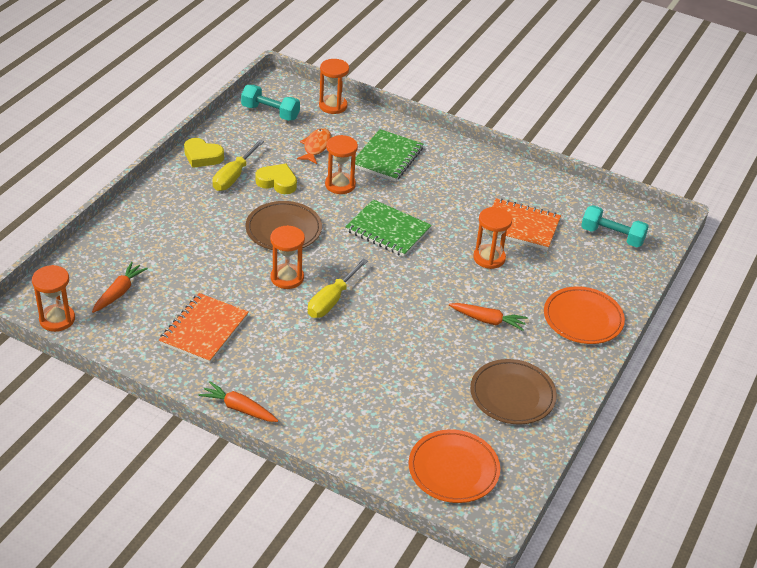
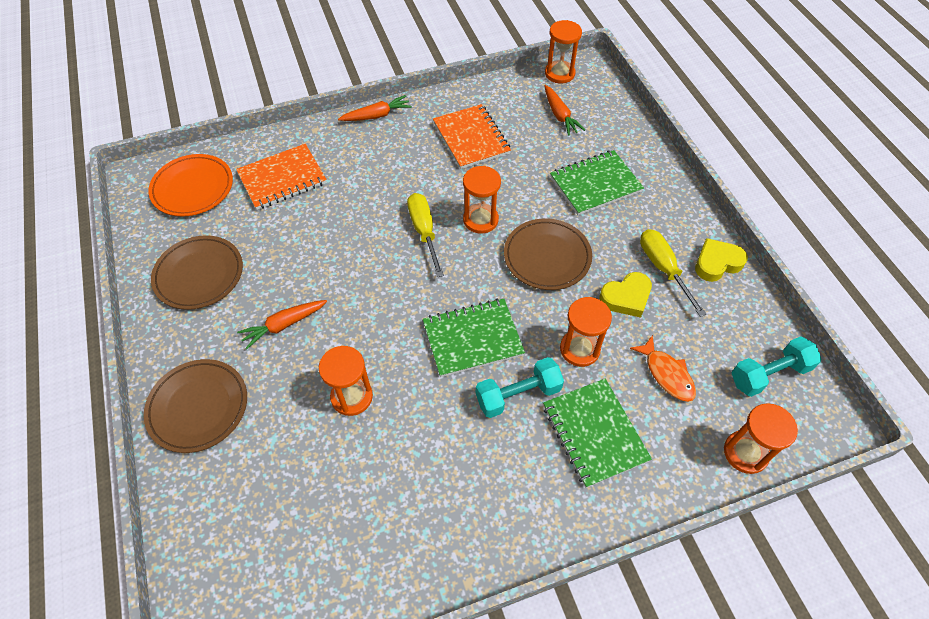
camera: 135 degrees right, 15 degrees up
orange notebook [483,198,561,250] -> orange notebook moved to [236,144,327,210]
orange plate [544,286,625,344] -> brown plate [144,359,247,453]
turquoise dumbbell [581,205,649,247] -> turquoise dumbbell moved to [476,357,564,418]
none -> green notebook [550,150,644,215]

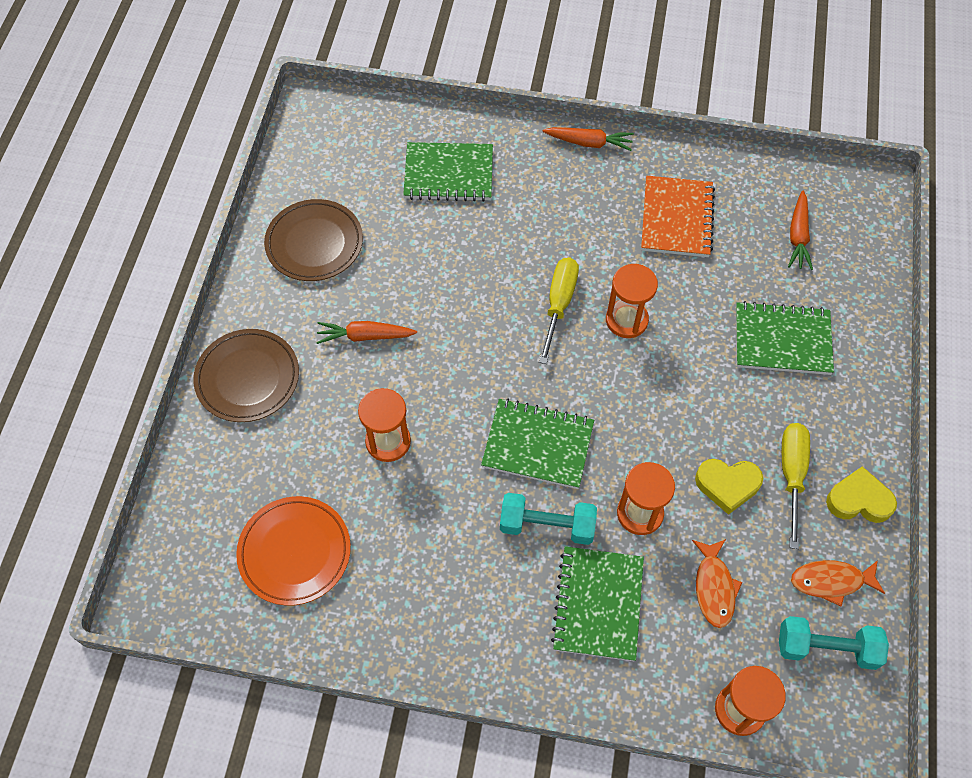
camera: 30 degrees right, 5 degrees up
orange plate [149,154,233,216] -> orange plate moved to [236,496,351,606]
orange notebook [236,144,327,210] -> green notebook [403,142,493,202]
brown plate [504,218,592,290] -> none
orange hourglass [545,20,582,84] -> none
none -> orange fish [791,560,885,606]

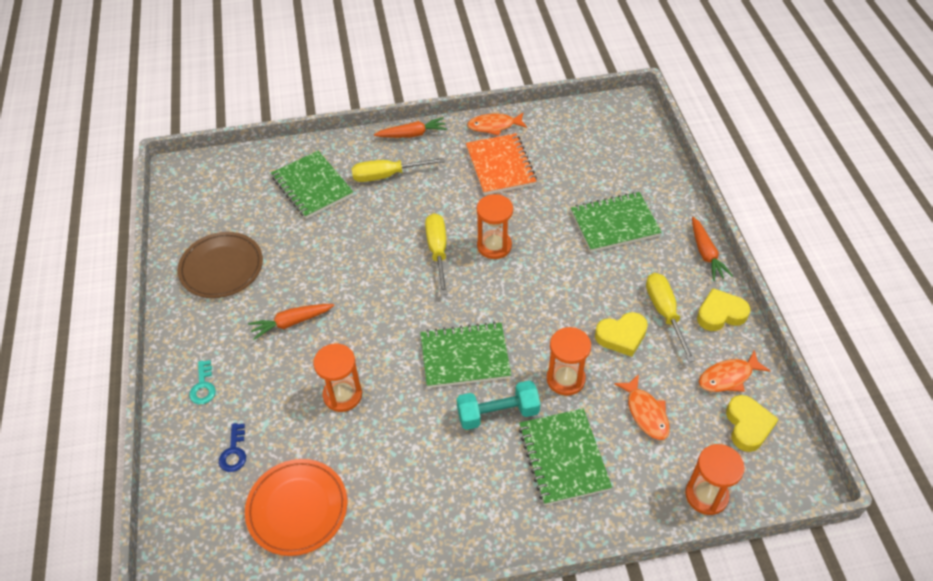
camera: 20 degrees left, 10 degrees down
brown plate [193,329,299,422] -> turquoise key [189,360,216,404]
green notebook [403,142,493,202] -> green notebook turned 75 degrees clockwise [271,151,353,219]
turquoise dumbbell [779,616,889,670] -> yellow heart [726,395,779,452]
orange carrot [788,191,813,270] -> orange carrot moved to [692,217,733,281]
none -> blue key [219,423,246,472]
none -> yellow screwdriver [352,158,445,182]
none -> orange fish [467,112,527,136]

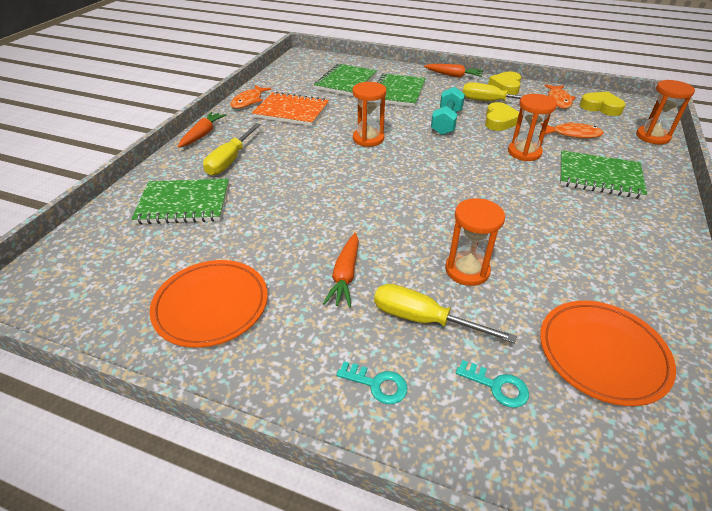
camera: 60 degrees left, 10 degrees down
brown plate [178,232,263,298] -> orange plate [150,260,268,348]
blue key [219,423,246,472] -> turquoise key [456,360,529,408]
green notebook [420,322,511,388] -> green notebook moved to [314,64,377,96]
yellow screwdriver [425,213,447,295] -> yellow screwdriver moved to [374,284,517,344]
turquoise dumbbell [456,380,540,430] -> turquoise dumbbell moved to [431,87,465,135]

